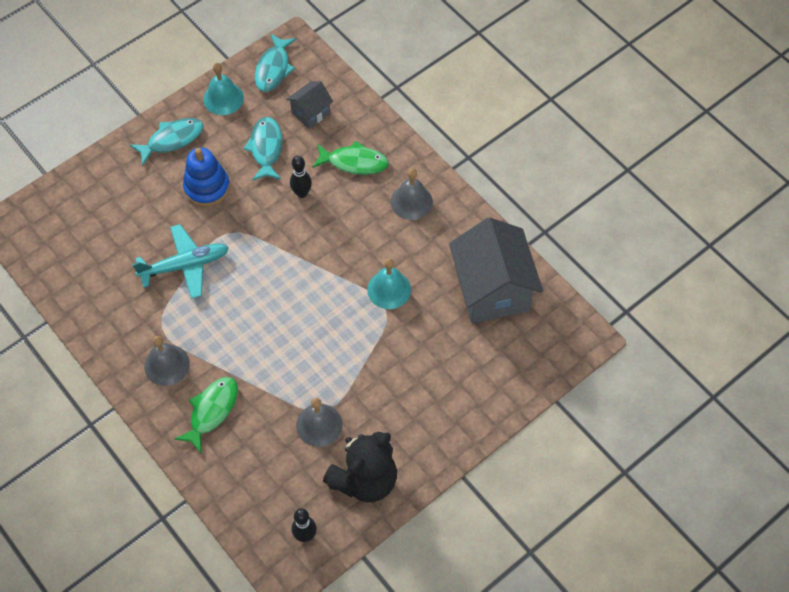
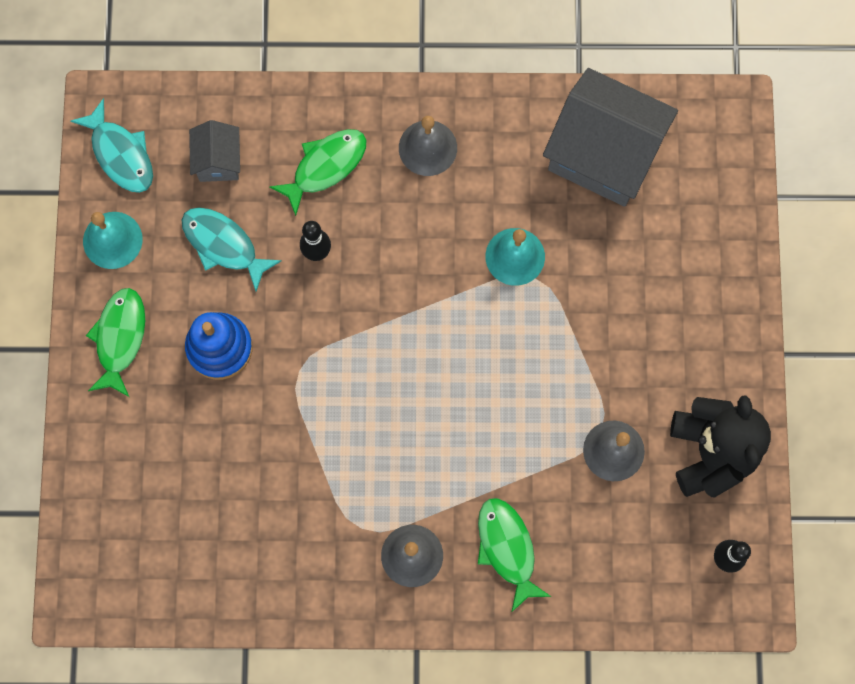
camera: 50 degrees left, 15 degrees up
turquoise fish [130,118,203,166] -> green fish [86,288,145,397]
turquoise plane [132,224,229,299] -> none

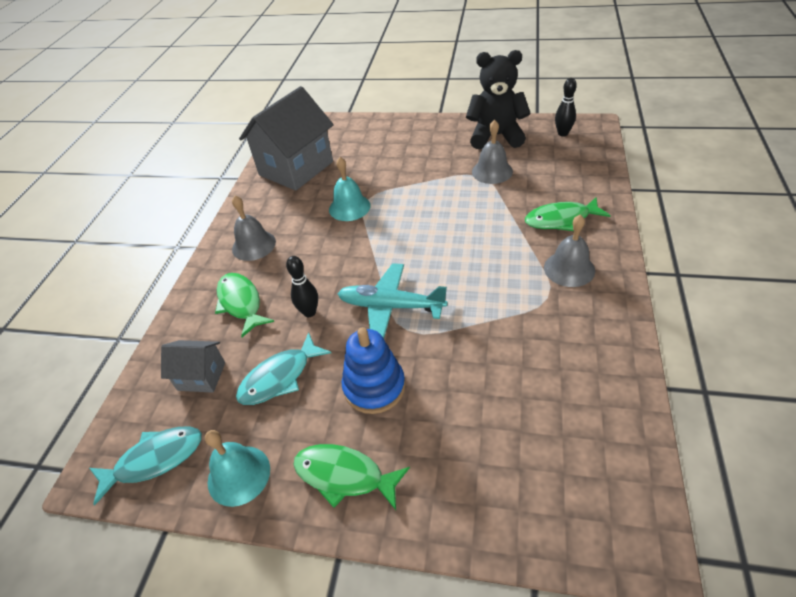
camera: 75 degrees left, 30 degrees down
none -> turquoise plane [338,263,448,338]

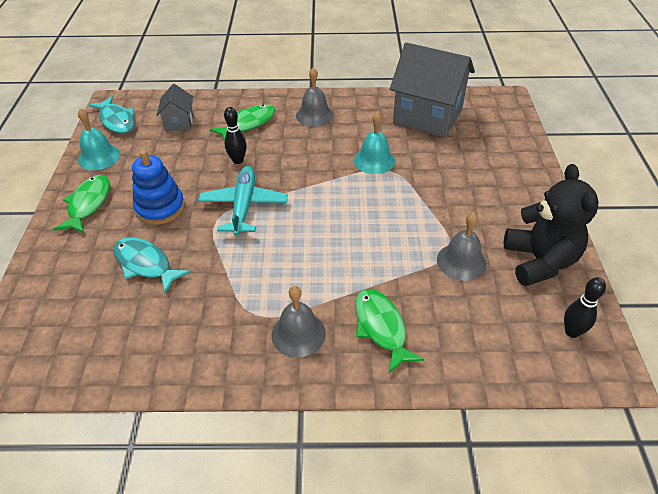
camera: 75 degrees right, 0 degrees up
turquoise fish [236,332,331,405] -> turquoise fish moved to [113,237,191,293]

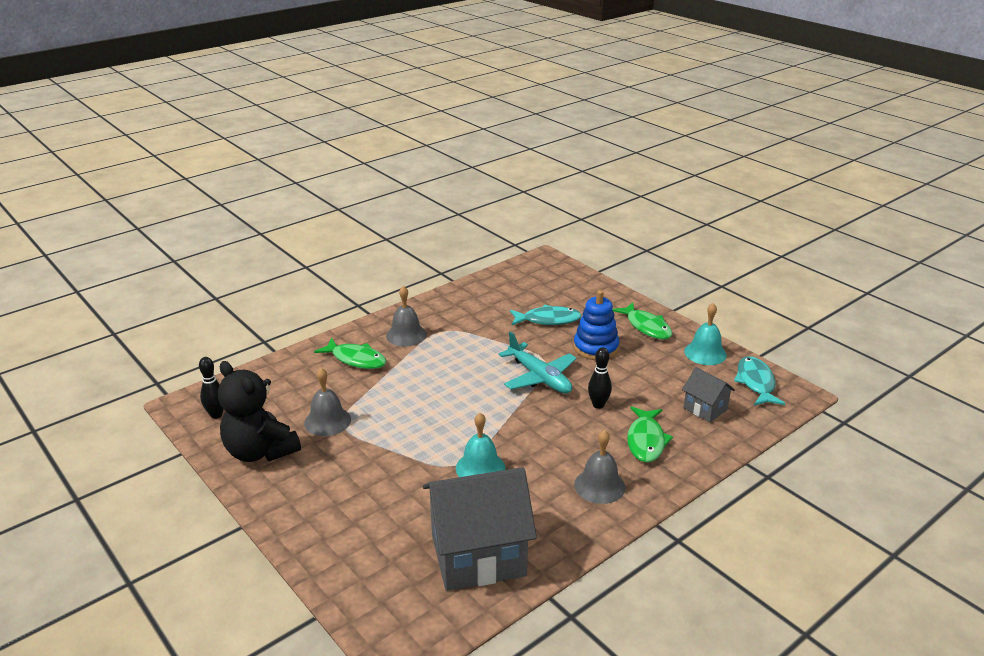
camera: 140 degrees right, 15 degrees down
turquoise fish [89,96,135,133] -> turquoise fish turned 75 degrees clockwise [734,356,785,406]

